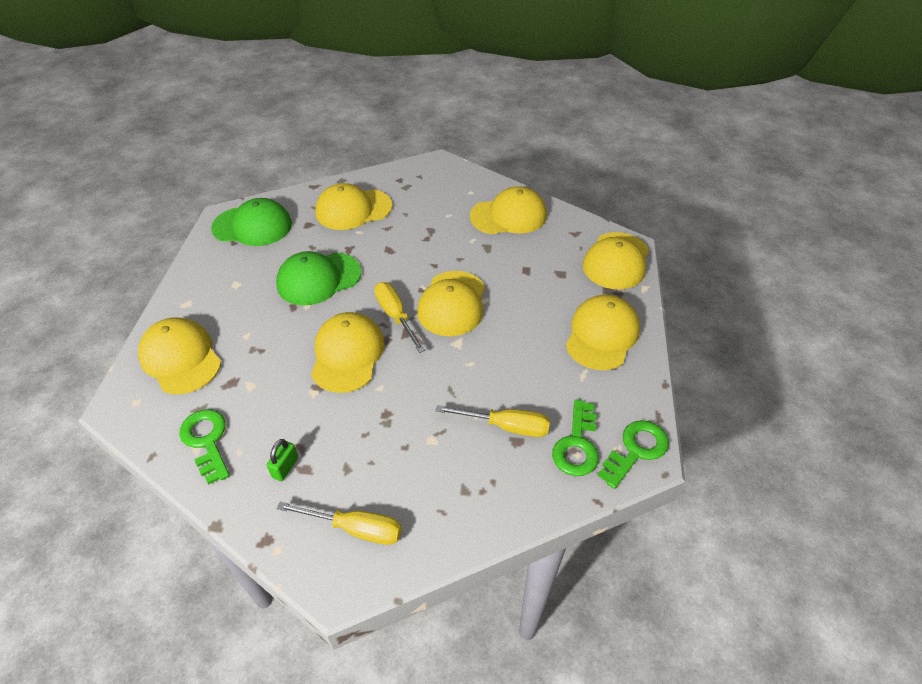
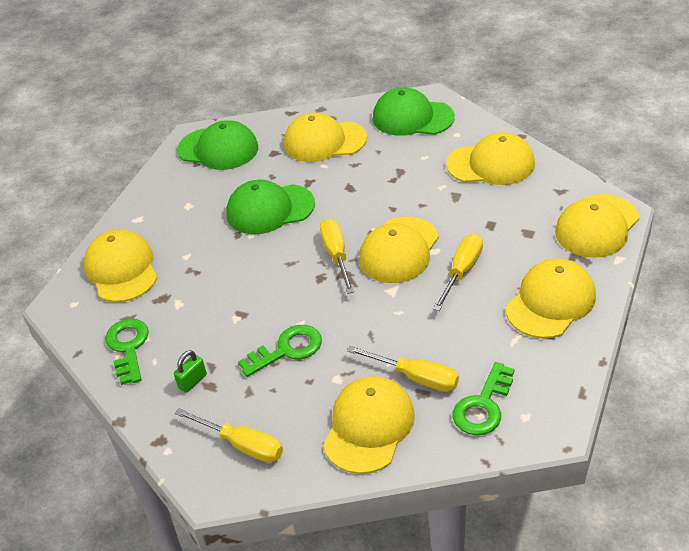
camera: 20 degrees right, 5 degrees down
yellow cap [311,312,385,393] -> yellow cap moved to [323,376,415,474]
green key [597,420,669,489] -> green key moved to [238,325,322,377]
none -> green cap [373,87,455,136]
none -> yellow screwdriver [433,234,483,311]

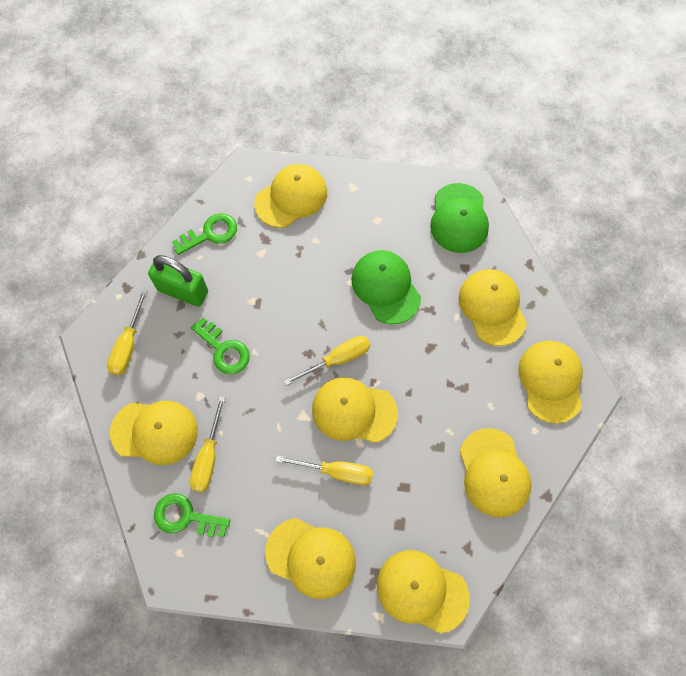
camera: 70 degrees right, 25 degrees up
green padlock [174,350,207,393] -> green padlock [148,255,208,307], size x2.12
green cap [373,87,455,136] -> yellow cap [518,341,583,424]

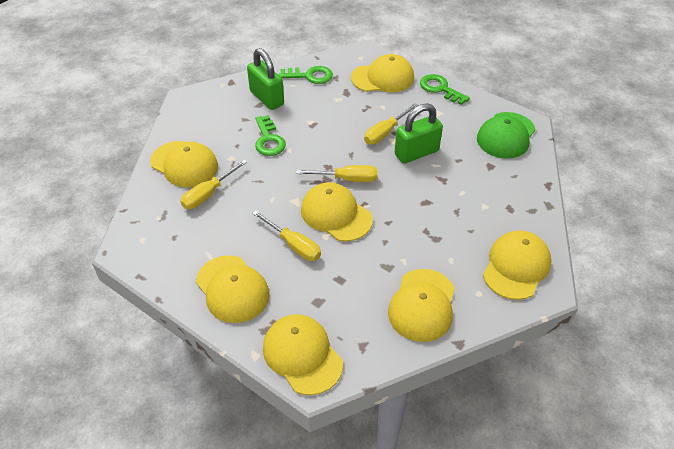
camera: 30 degrees right, 20 degrees down
yellow screwdriver [107,289,148,375] -> yellow screwdriver moved to [364,103,418,145]
green key [154,493,230,537] -> green key moved to [420,74,470,105]
green cap [351,250,421,324] -> green padlock [395,103,443,164]
yellow cap [459,269,527,346] -> none

